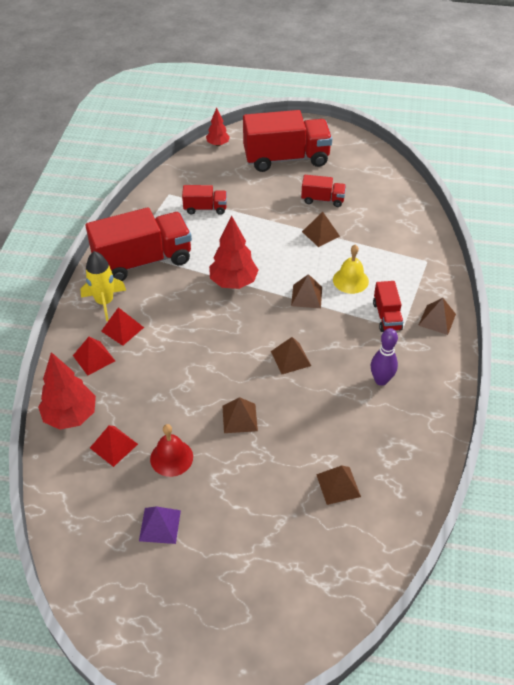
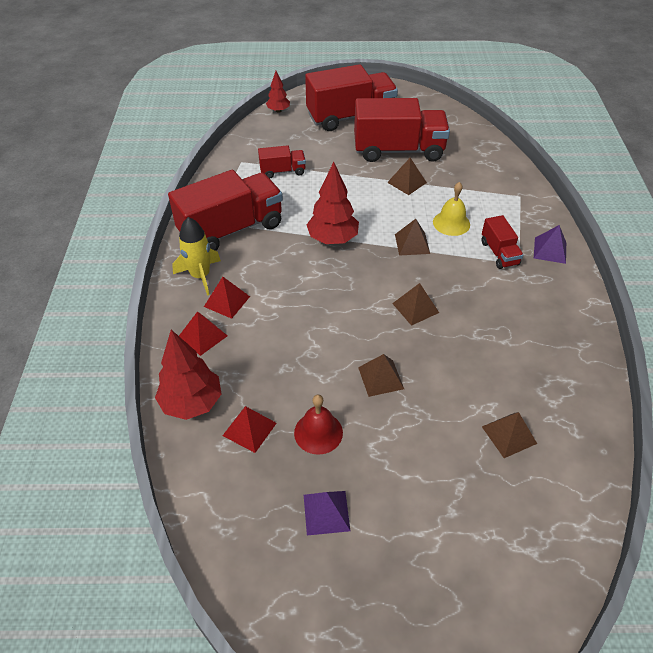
camera: 10 degrees left, 0 degrees up
red truck [301,175,346,207] -> red truck [354,98,450,162], size x2.07
purple bowling pin [371,328,398,386] -> none
brown pyramid [418,298,456,335] -> purple pyramid [534,225,566,264]

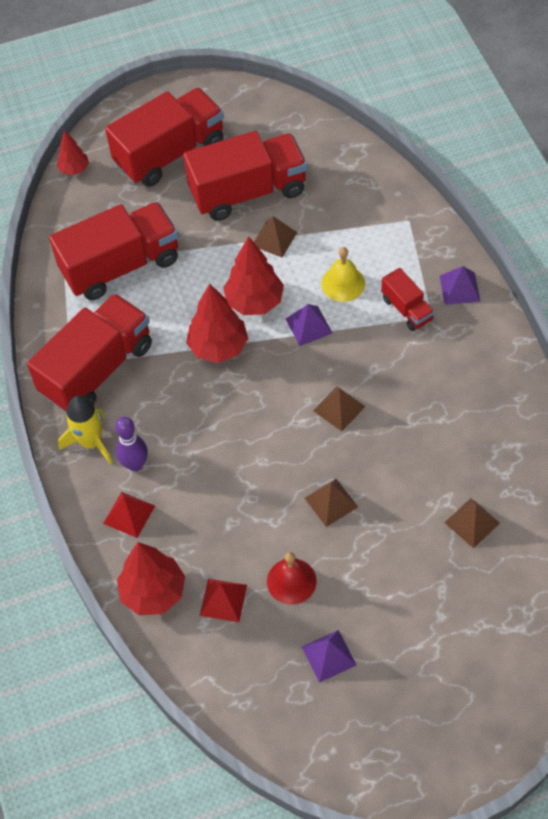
camera: 15 degrees left, 10 degrees up
red pyramid [204,277,250,319] -> purple bowling pin [115,417,148,472]
red truck [258,145,306,179] -> red truck [49,202,179,300], size x2.07
brown pyramid [395,219,430,255] -> purple pyramid [286,304,333,346]
none -> red tree [223,236,284,315]

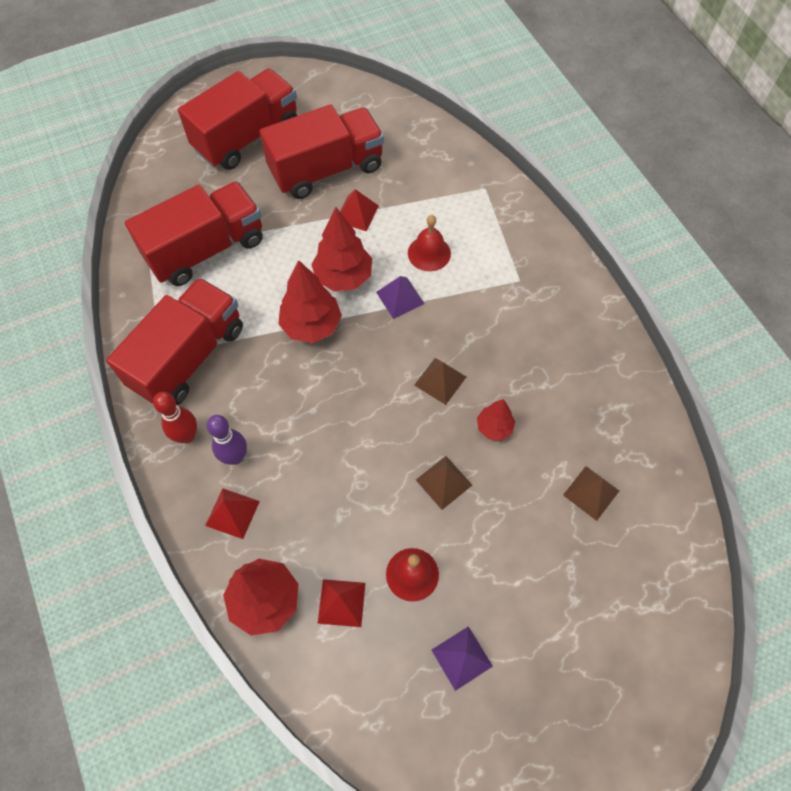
camera: 10 degrees left, 5 degrees up
red tree [57,130,89,175] -> red tree moved to [477,399,515,441]
yellow rocket [58,395,112,464] -> red bowling pin [153,392,197,443]
brown pyramid [254,216,297,257] -> red pyramid [340,189,379,231]
yellow bell [321,247,365,302] -> red bell [408,215,451,271]
red truck [381,268,434,331] -> none
purple pyramid [440,266,480,305] -> none

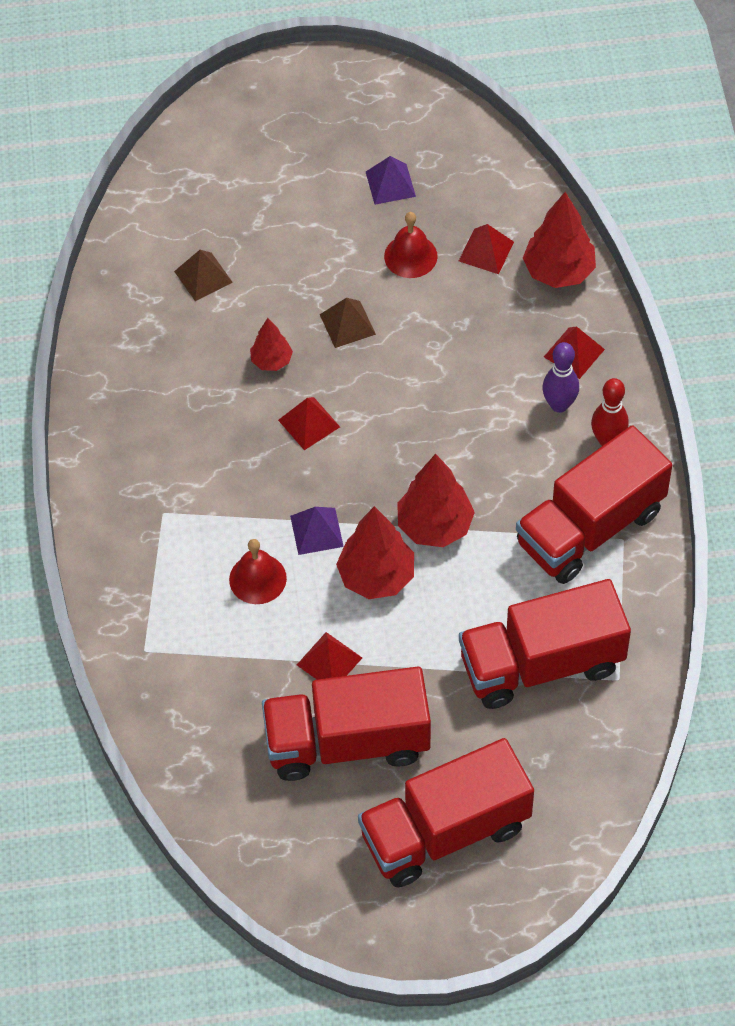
camera: 160 degrees left, 5 degrees down
brown pyramid [414,358,466,405] -> red pyramid [278,397,340,450]

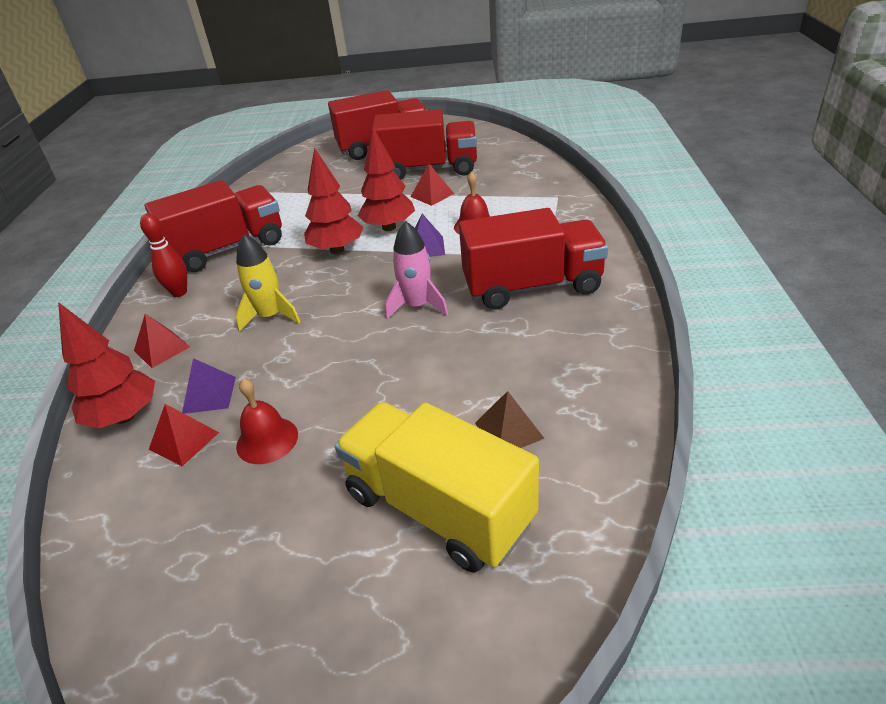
camera: 170 degrees left, 20 degrees down
red tree [250,318,293,371] -> none
red pyramid [278,397,340,450] -> pink rocket [385,221,448,319]
brown pyramid [320,298,376,348] -> none
purple pyramid [366,156,416,205] -> purple pyramid moved to [182,358,236,414]
red truck [459,579,631,709] -> red truck moved to [459,208,608,309]
purple bowling pin [542,342,579,413] -> none
none -> yellow rocket [235,234,300,332]
none -> yellow truck [335,402,539,573]

